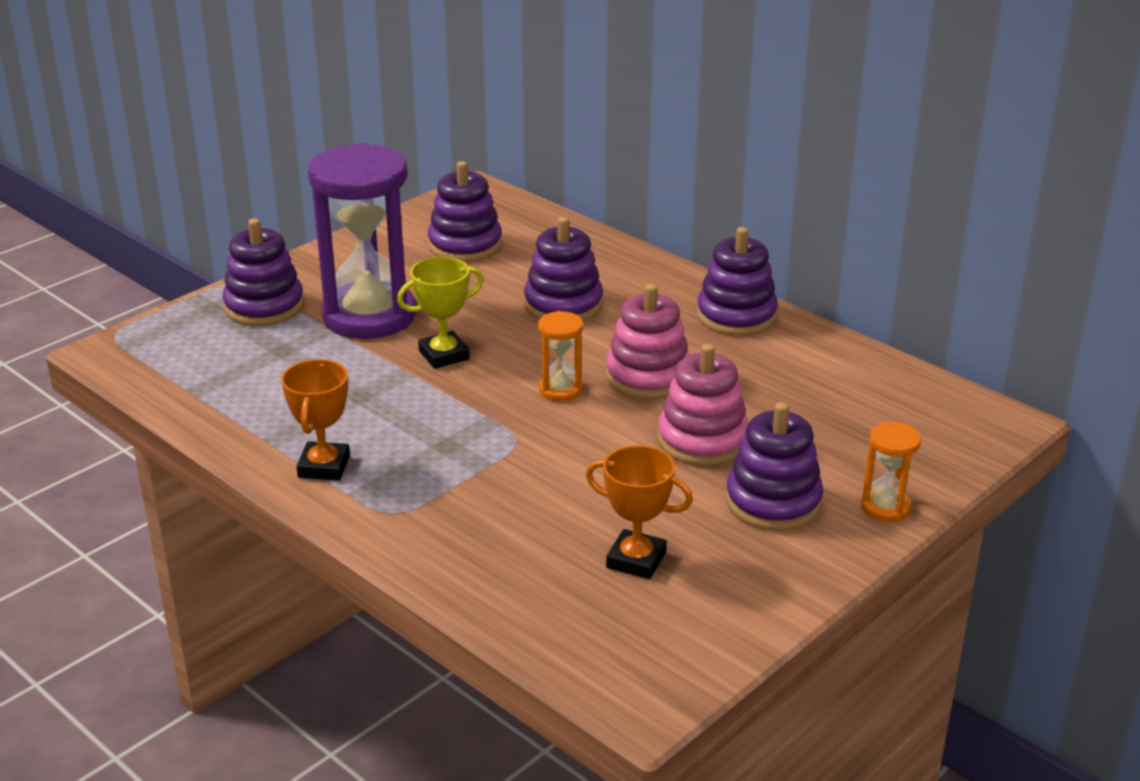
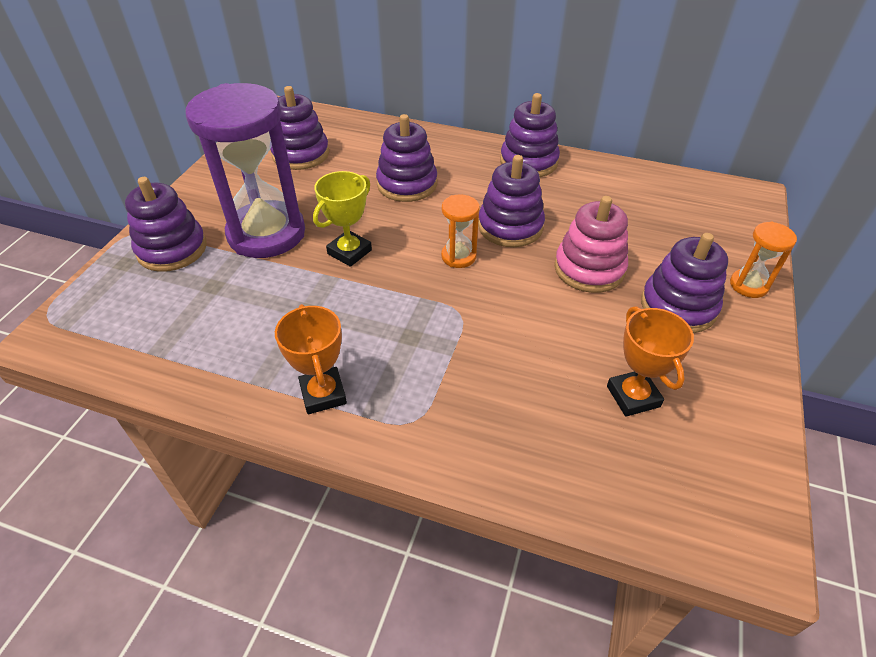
camera: 25 degrees left, 15 degrees up
orange trophy [586,445,693,579] -> orange trophy turned 75 degrees clockwise [607,306,694,417]
pink stacking toy [606,284,689,399] -> purple stacking toy [478,155,545,247]

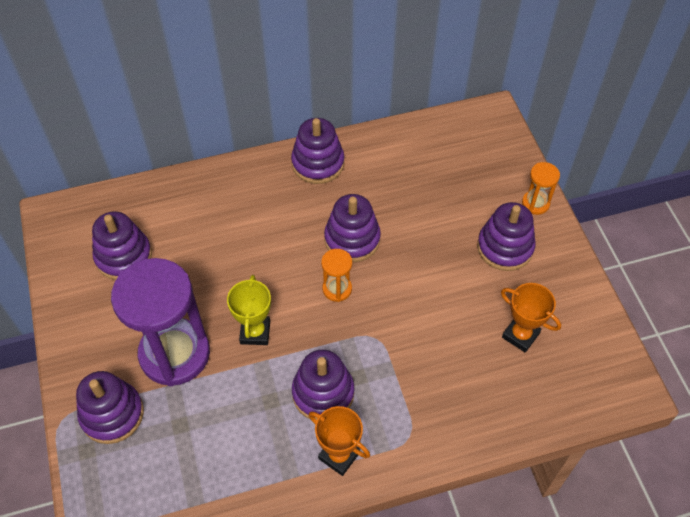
camera: 35 degrees left, 10 degrees up
purple stacking toy [376,114,437,202] -> purple stacking toy moved to [292,350,354,420]
pink stacking toy [554,196,628,293] -> none

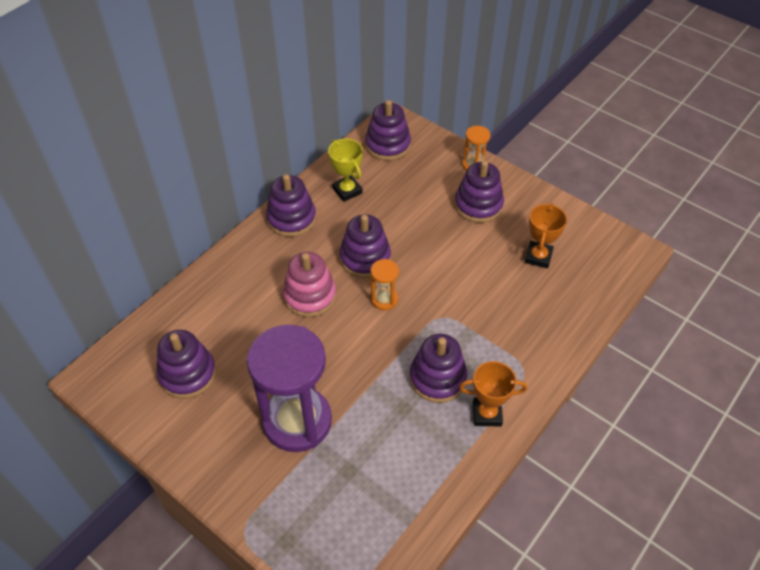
camera: 35 degrees left, 5 degrees down
purple stacking toy [76,371,144,444] -> purple stacking toy moved to [365,100,411,161]
yellow trophy [227,275,271,345] -> yellow trophy moved to [328,139,363,202]
orange trophy [501,283,561,353] -> orange trophy turned 75 degrees counterclockwise [525,203,567,268]
none -> pink stacking toy [283,252,336,317]

